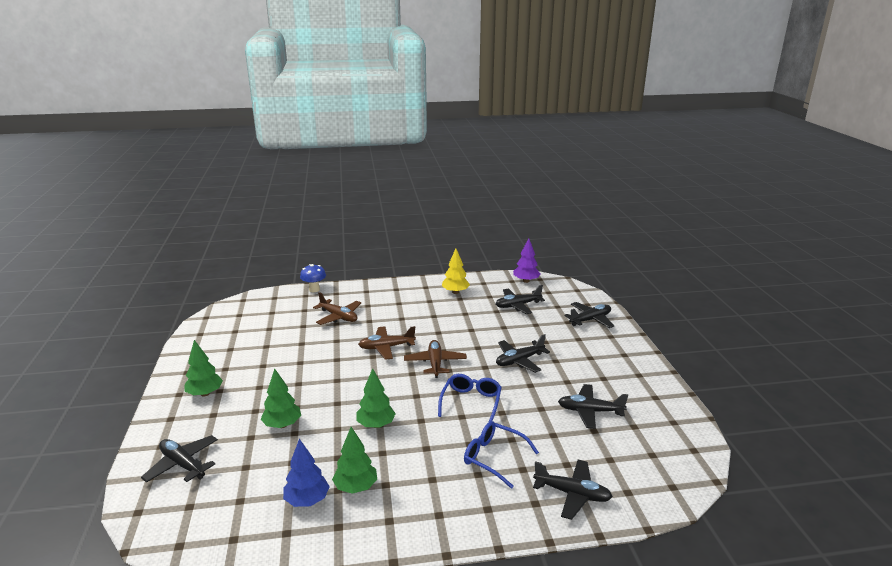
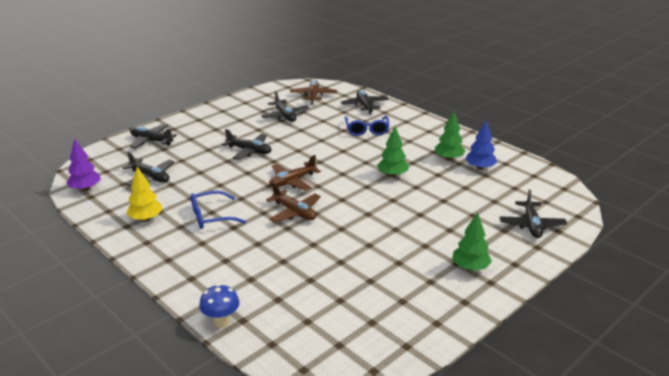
camera: 125 degrees left, 5 degrees up
green tree [261,368,301,428] -> none
brown plane [313,292,361,325] -> brown plane moved to [290,80,337,104]
blue glasses [438,374,502,422] -> blue glasses moved to [191,191,246,229]

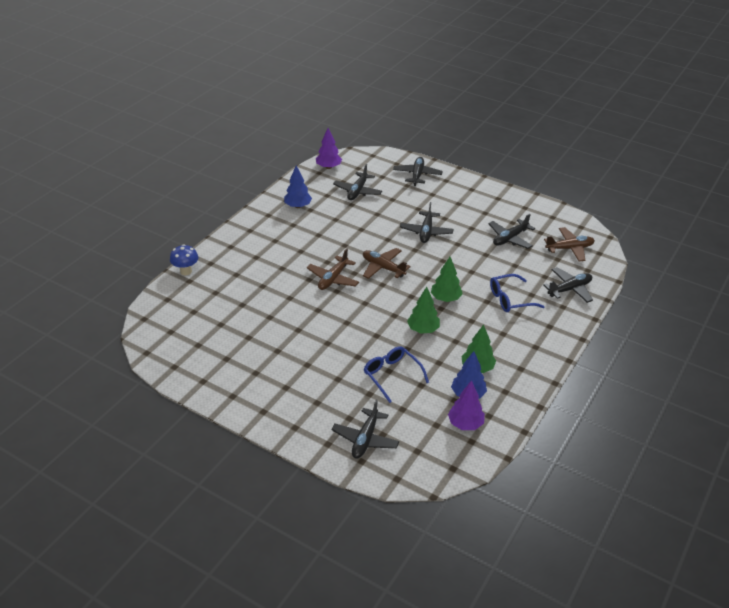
camera: 75 degrees right, 10 degrees up
yellow tree [126,167,163,221] -> blue tree [284,165,312,208]
blue glasses [191,191,246,229] -> blue glasses moved to [364,346,429,403]
green tree [452,212,492,271] -> green tree moved to [431,257,463,302]
black plane [499,189,567,238] -> black plane turned 60 degrees counterclockwise [332,400,399,459]
none -> purple tree [448,380,485,430]

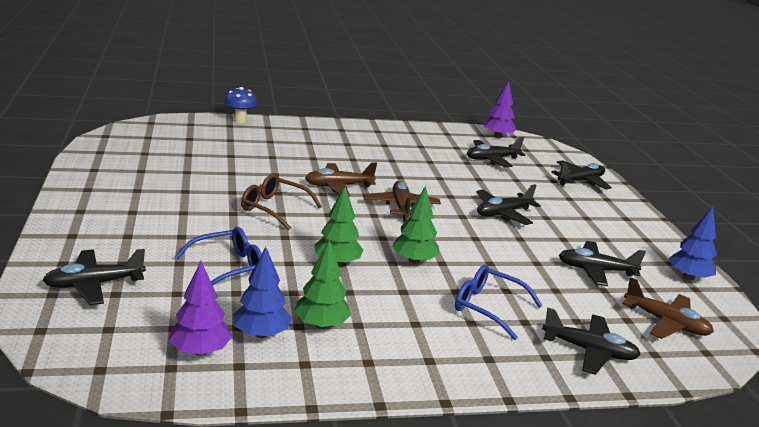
camera: 45 degrees right, 15 degrees down
blue tree [284,165,312,208] -> blue tree moved to [668,207,717,280]
blue glasses [364,346,429,403] -> blue glasses turned 45 degrees clockwise [174,227,262,285]
none -> brown glasses [241,174,322,230]

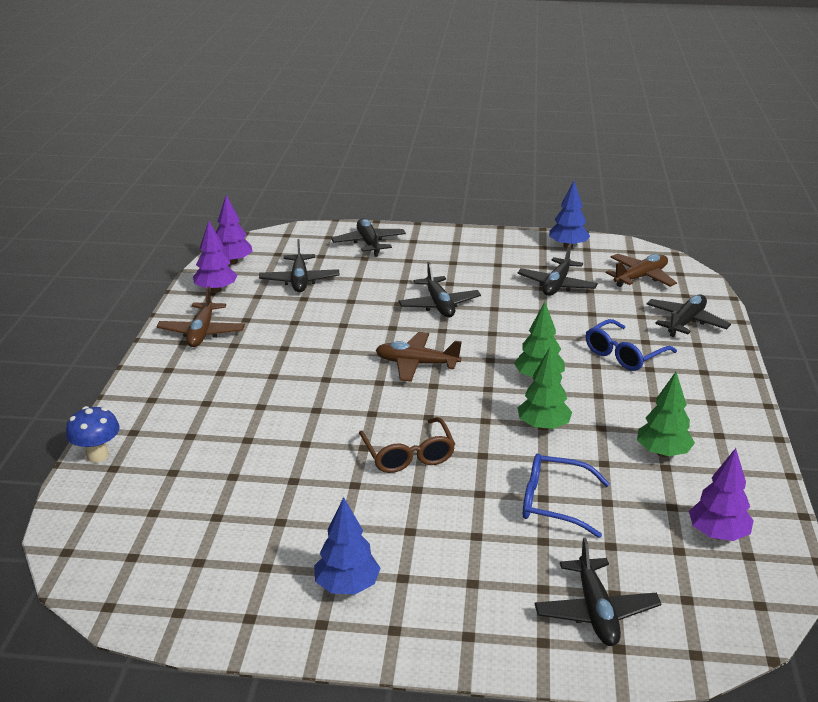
camera: 70 degrees left, 5 degrees up
blue glasses [174,227,262,285] -> blue glasses turned 60 degrees counterclockwise [523,453,610,538]
blue tree [233,247,292,338] -> blue tree moved to [314,497,381,594]
brown glasses [241,174,322,230] -> brown glasses turned 60 degrees counterclockwise [359,417,455,473]
brown plane [305,163,377,196] -> brown plane moved to [157,286,245,347]
none -> purple tree [193,221,237,293]

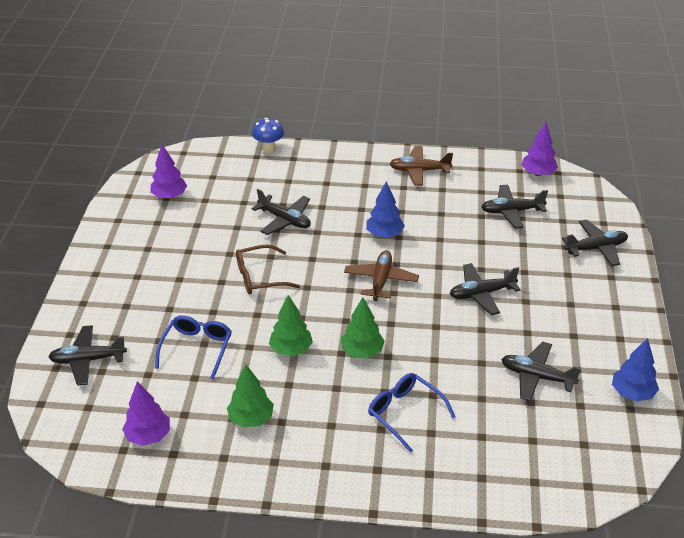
camera: 90 degrees right, 10 degrees up
purple tree [193,221,237,293] -> purple tree moved to [150,144,187,199]
blue tree [314,497,381,594] -> blue tree moved to [366,181,405,238]
brown plane [606,254,677,287] -> none
black plane [646,294,731,337] -> black plane moved to [252,189,311,235]

